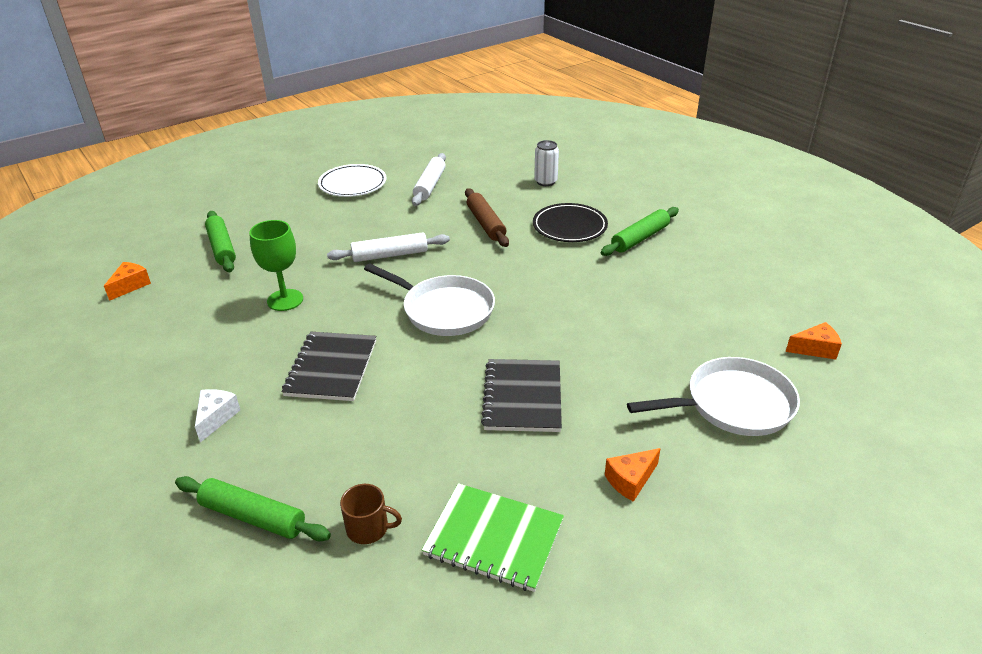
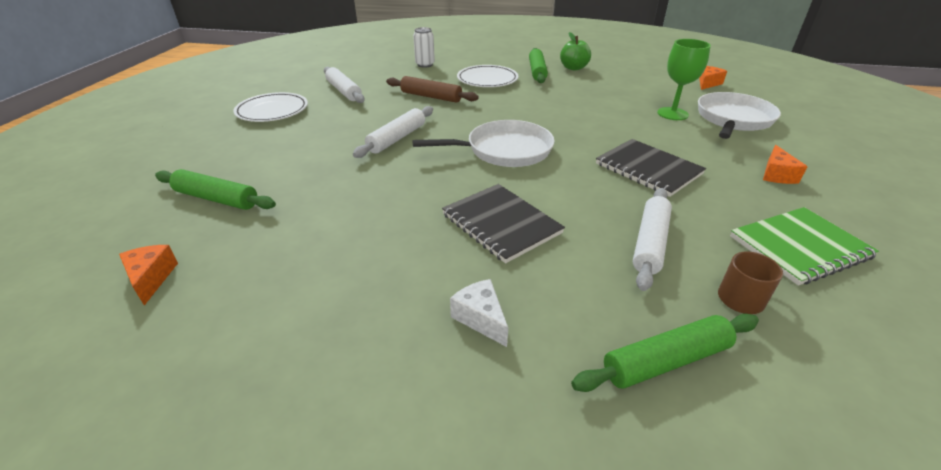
camera: 45 degrees left, 0 degrees up
green goblet [249,220,303,311] -> green goblet moved to [657,39,711,120]
black plate [533,203,608,242] -> white plate [457,65,518,87]
none -> green apple [560,32,591,70]
none -> white rolling pin [633,188,672,291]

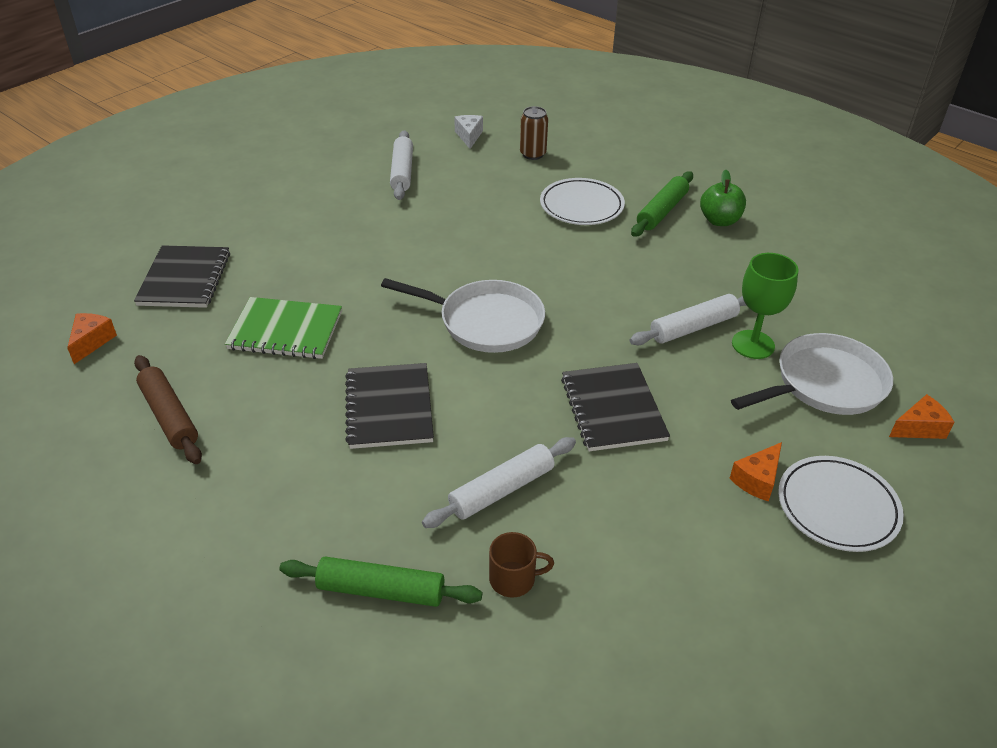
camera: 30 degrees right, 5 degrees up
green rolling pin [155,169,276,210] -> black notebook [134,245,230,308]
white plate [233,92,308,122] -> white plate moved to [778,456,904,552]
white rolling pin [353,106,433,158] -> white rolling pin moved to [630,294,747,345]
brown rolling pin [386,76,479,103] -> brown rolling pin moved to [134,355,202,464]
white can [413,27,435,68] -> brown can [520,106,548,160]
white cheese [450,279,508,347] -> white cheese moved to [454,115,483,149]
orange cheese [699,66,727,90] -> orange cheese moved to [889,394,955,439]
green notebook [730,207,879,286] -> green notebook moved to [225,297,342,359]

